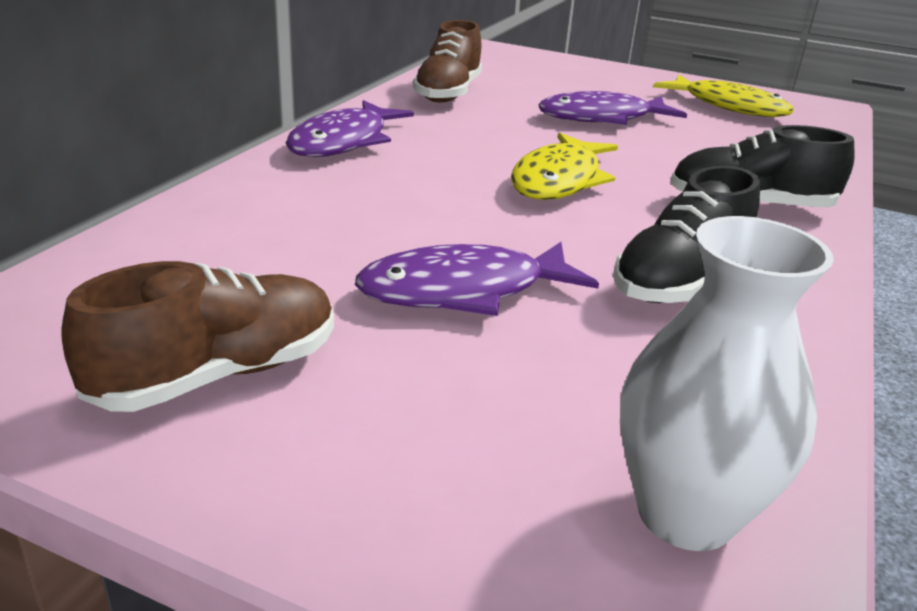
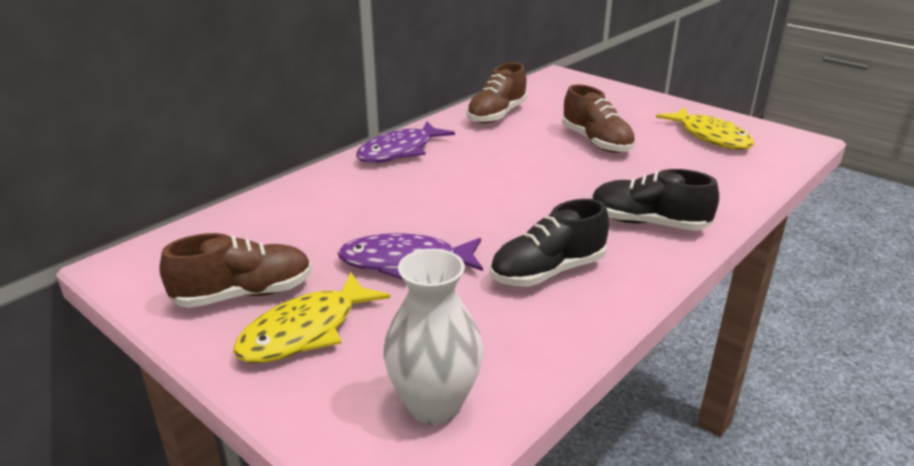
camera: 20 degrees right, 0 degrees up
yellow fish [511,132,618,200] -> yellow fish moved to [233,273,390,363]
purple fish [538,91,687,125] -> brown shoe [562,84,636,153]

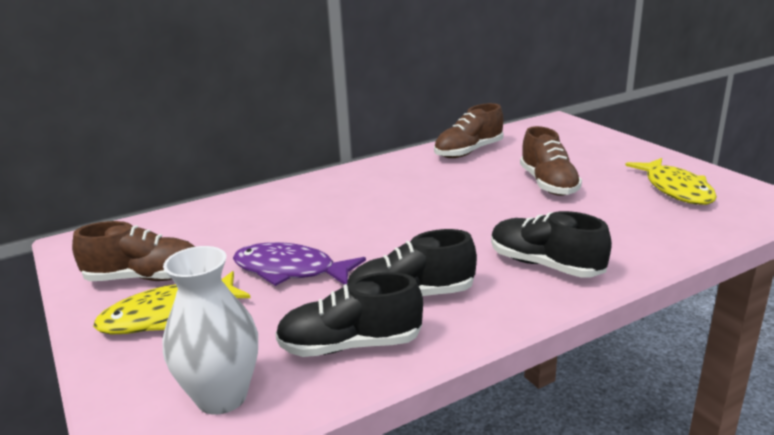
camera: 20 degrees right, 5 degrees down
purple fish [356,121,455,163] -> none
none -> black shoe [275,272,423,357]

